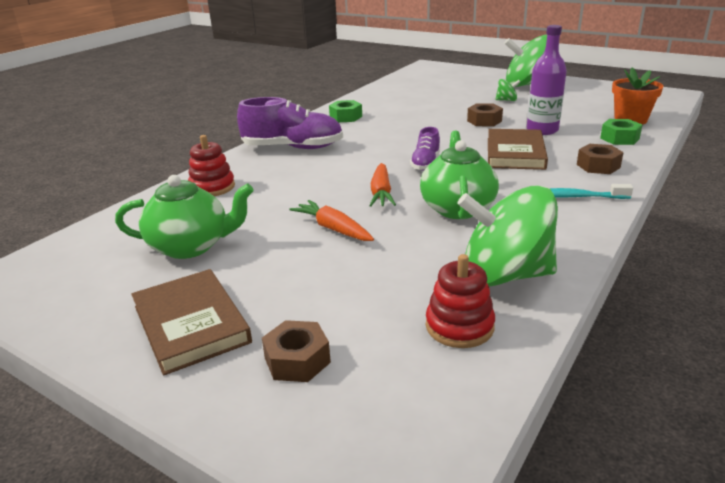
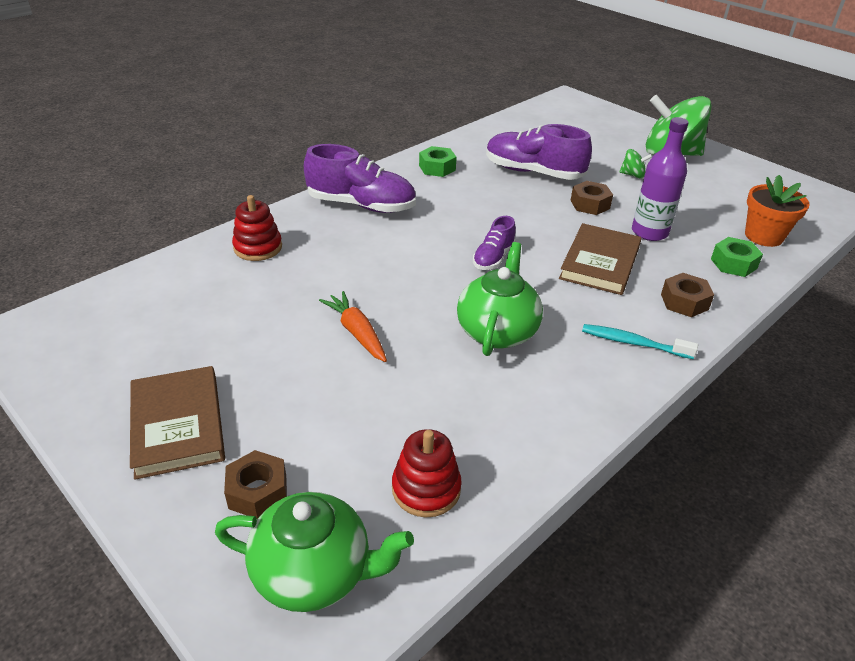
camera: 10 degrees right, 10 degrees up
green teapot [115,175,254,259] -> green teapot moved to [215,492,414,612]
orange carrot [369,163,396,207] -> none
green spinning top [457,186,558,286] -> none
none -> purple shoe [486,124,592,180]

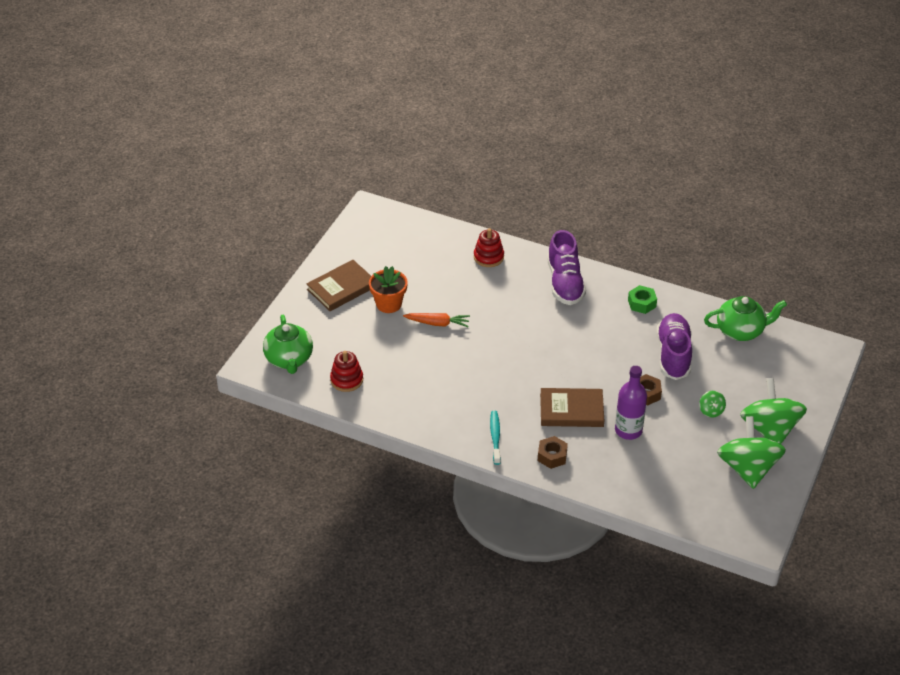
camera: 70 degrees right, 5 degrees up
brown nut [224,450,287,519] -> none
orange carrot [319,291,387,362] -> orange carrot turned 60 degrees clockwise [403,313,470,327]
green teapot [457,242,543,356] -> green teapot moved to [704,296,787,341]
purple shoe [473,216,516,270] -> none
green nut [711,237,763,277] -> none
orange flower pot [745,175,810,247] -> orange flower pot moved to [369,266,408,313]
none -> green spinning top [717,416,786,489]

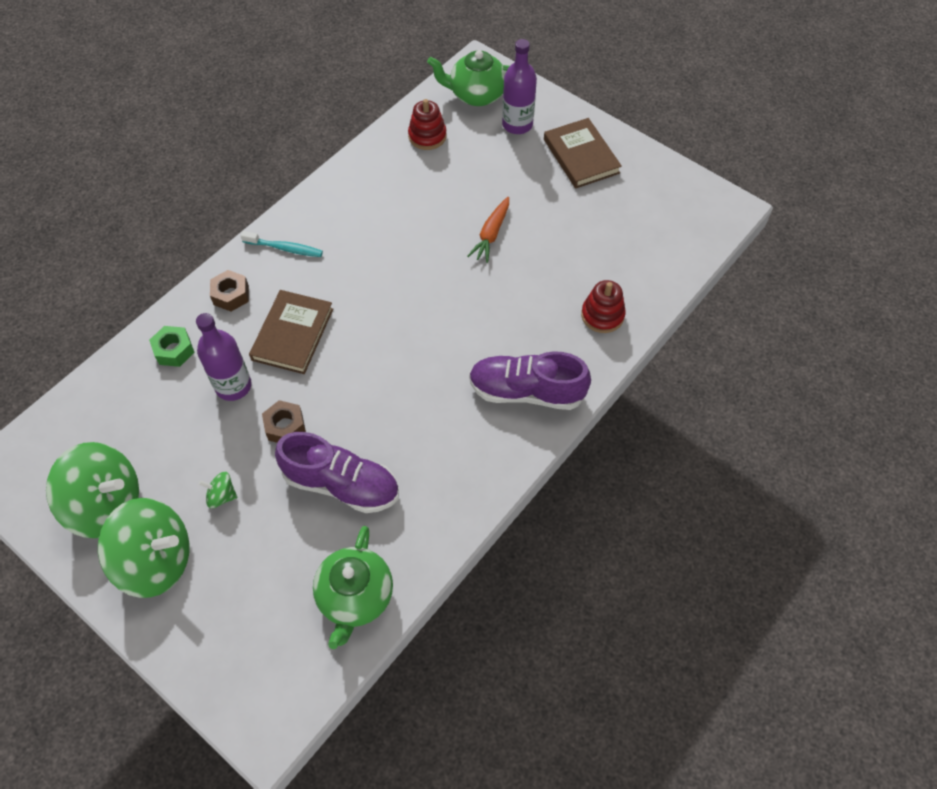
camera: 105 degrees right, 15 degrees up
orange flower pot [369,266,408,313] -> none
green nut [628,285,657,314] -> green nut moved to [149,326,195,367]
none -> purple bottle [502,39,537,134]

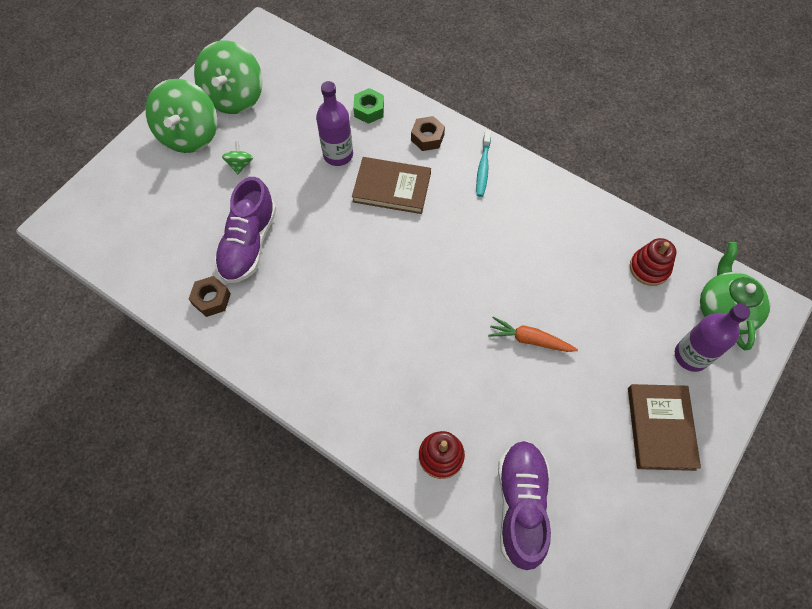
camera: 85 degrees right, 5 degrees up
brown nut [262,400,306,443] -> brown nut moved to [189,276,231,317]
green teapot [313,526,393,649] -> none
purple shoe [469,351,591,410] -> purple shoe moved to [498,441,551,570]
brown book [544,118,622,188] -> brown book turned 60 degrees counterclockwise [628,384,701,471]

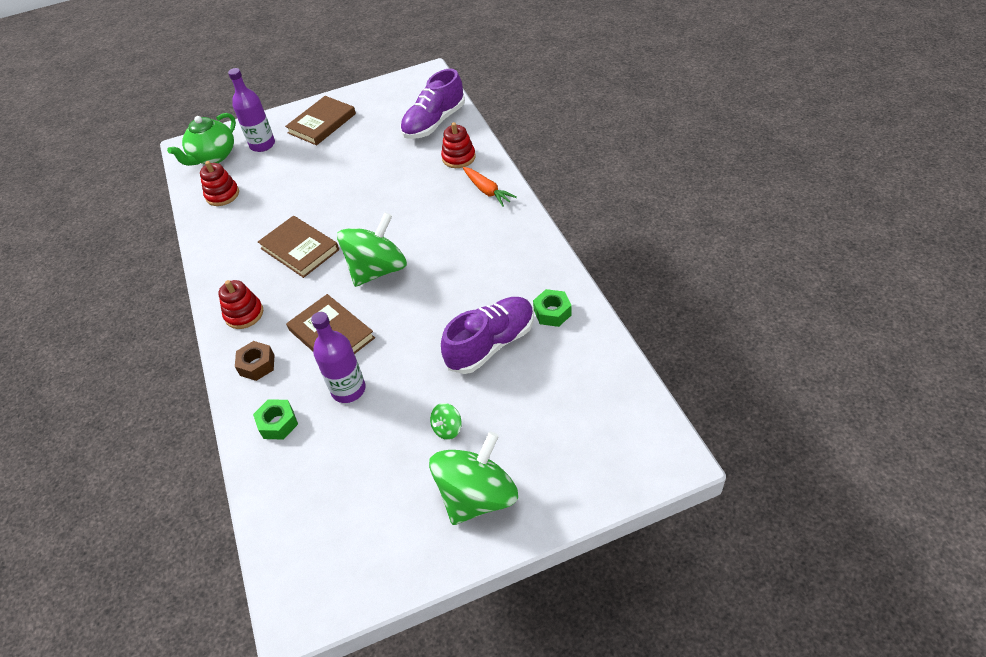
camera: 140 degrees left, 15 degrees down
brown nut [189,276,231,317] -> green nut [533,289,572,327]
green spinning top [194,40,263,114] -> green spinning top moved to [337,212,407,287]
turquoise toothbrush [476,130,491,197] -> red stacking toy [218,280,263,329]
orange carrot [488,317,578,352] -> orange carrot moved to [463,167,517,207]
none -> brown book [258,216,339,278]

